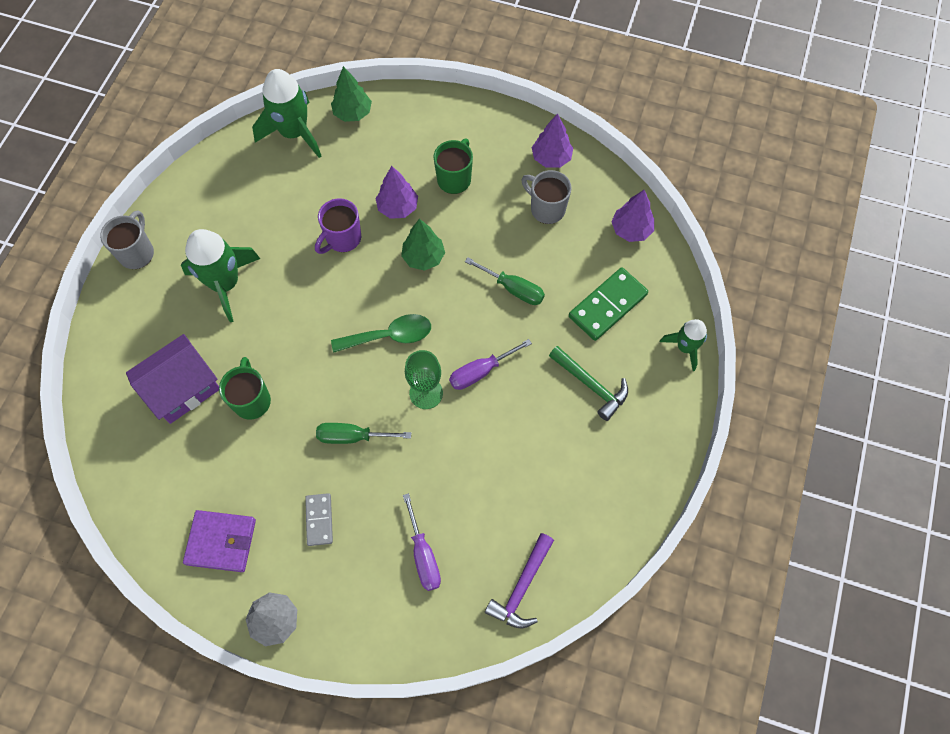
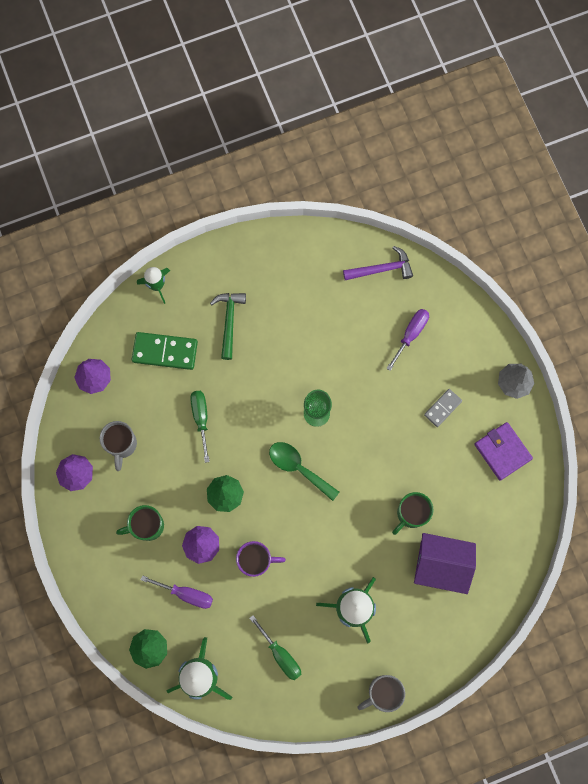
camera: 130 degrees left, 10 degrees up
green screwdriver [316,423,411,444] -> green screwdriver moved to [249,615,301,680]
purple screwdriver [449,339,532,390] -> purple screwdriver moved to [141,575,213,609]

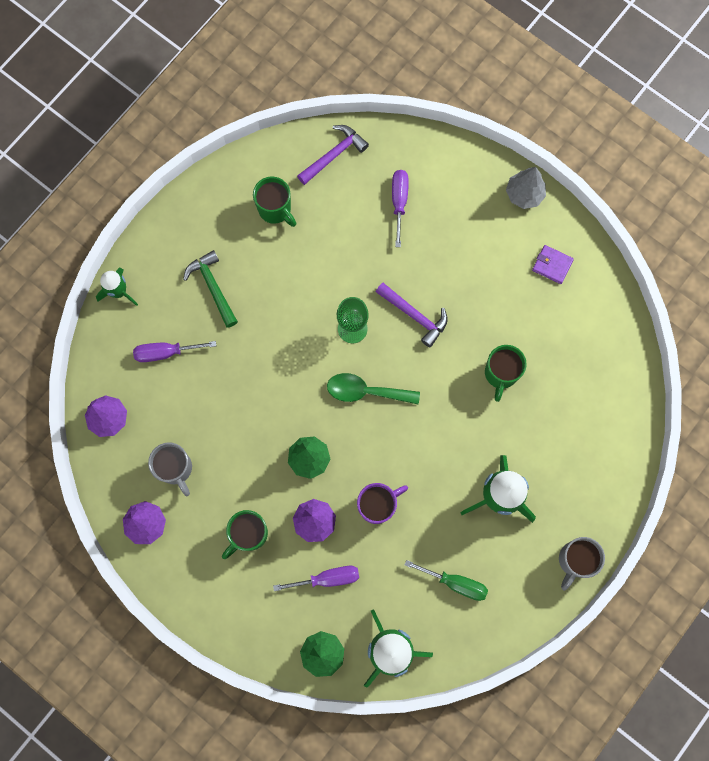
camera: 30 degrees left, 0 degrees up
green domino [132,332,198,370] -> purple screwdriver [133,341,216,362]
green screwdriver [190,391,210,463] -> none
purple house [414,533,476,594] -> none
grey domino [424,389,462,427] -> none
purple wallet [474,422,533,481] -> purple wallet [532,245,574,284], size x0.65
none -> green mug [253,177,296,227]
none -> purple hammer [376,283,448,347]

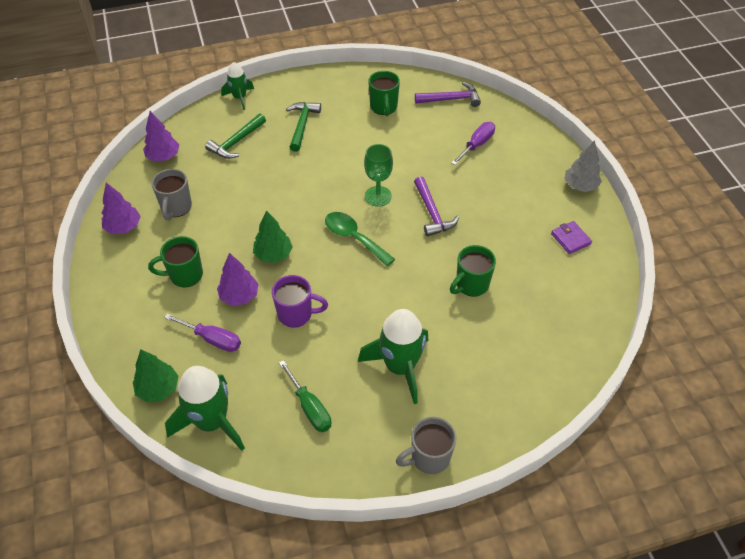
camera: 35 degrees right, 25 degrees down
purple screwdriver [133,341,216,362] -> green hammer [205,113,266,159]

